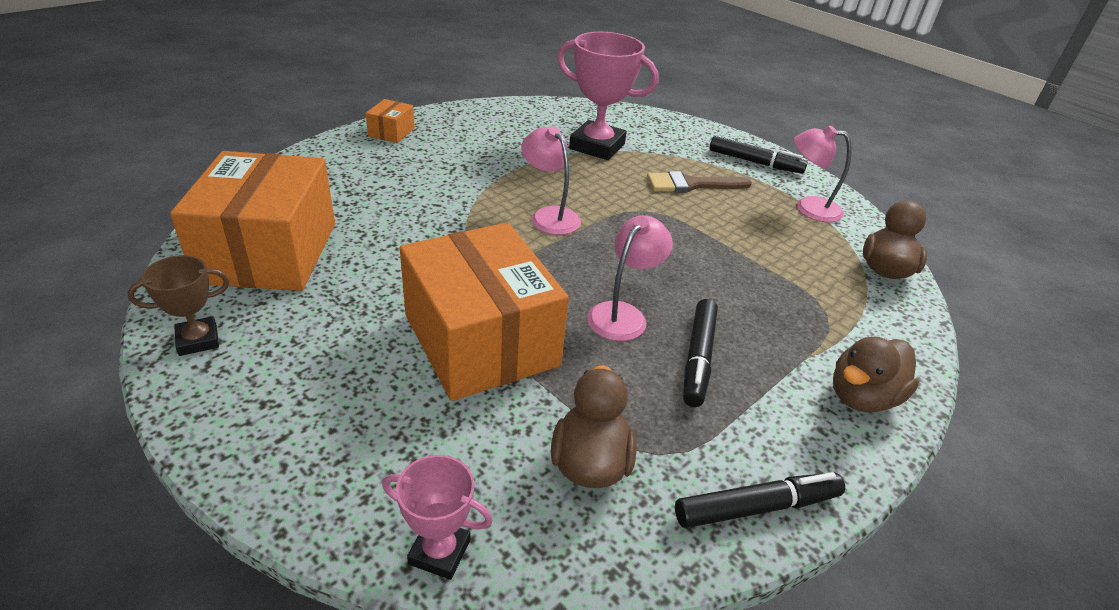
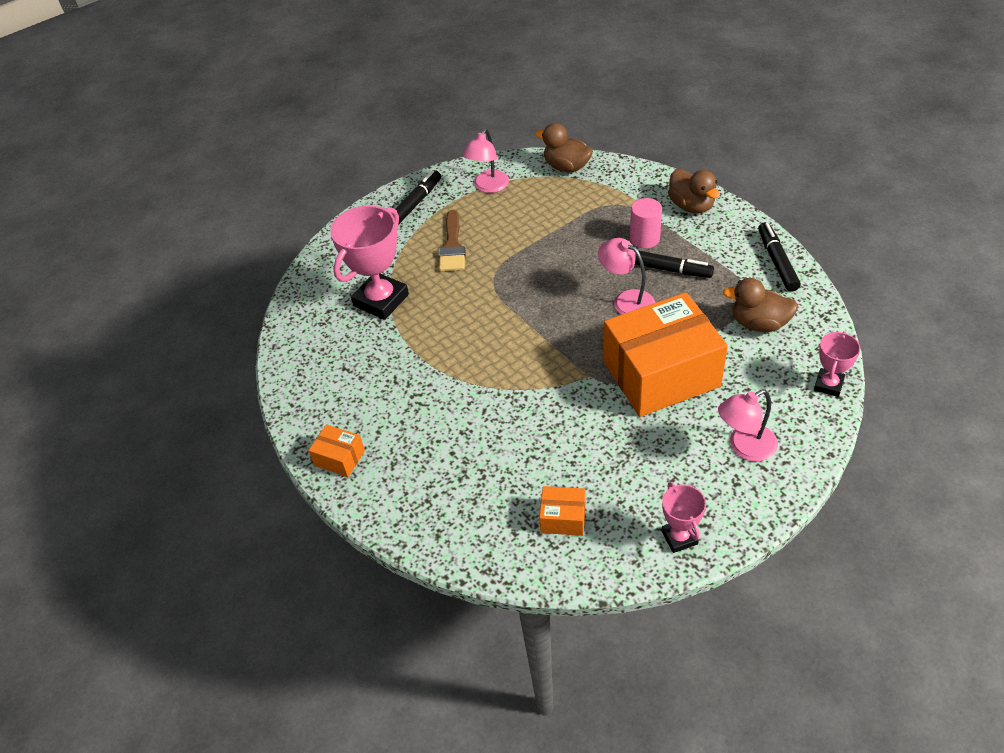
camera: 75 degrees left, 10 degrees up
brown trophy [128,255,230,356] -> pink trophy [661,482,706,553]
orange box [170,151,335,291] -> orange box [539,486,586,536], size x0.42
pink lamp [521,126,581,235] -> pink lamp moved to [718,389,778,462]
none -> pink cylinder [630,198,662,248]

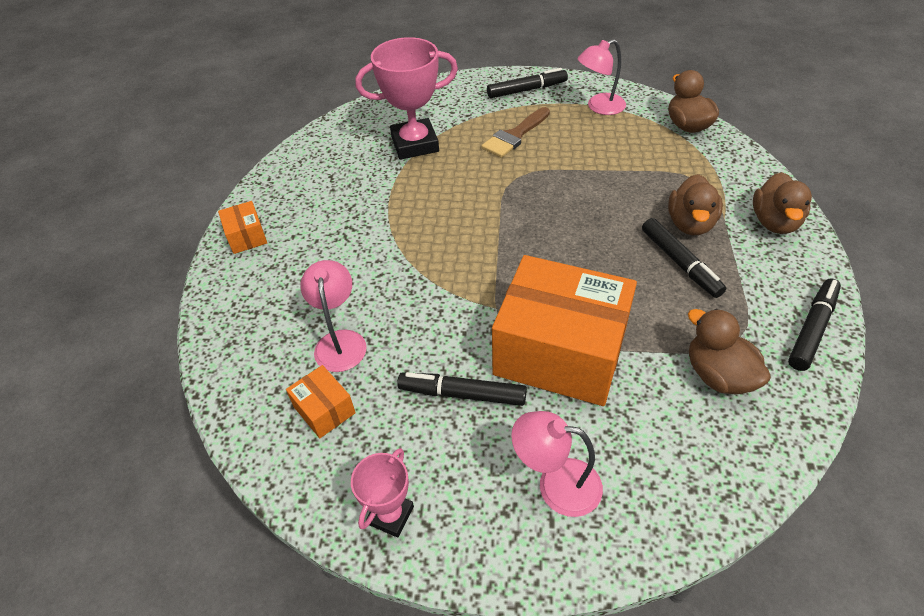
camera: 40 degrees right, 0 degrees up
pink lamp [598,238,655,315] -> pink lamp moved to [300,260,367,372]
pink cylinder [630,198,662,248] -> brown duck [668,174,723,235]
pink trophy [814,331,860,397] -> none
none -> black marker [397,372,527,406]

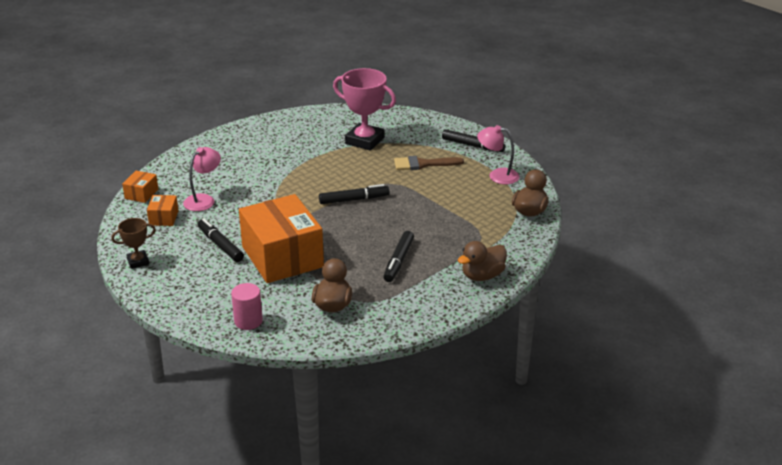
camera: 40 degrees right, 15 degrees down
orange box [218,201,267,254] -> orange box moved to [122,171,158,203]
pink trophy [351,448,414,538] -> brown trophy [111,218,156,269]
pink lamp [511,411,603,517] -> none
brown duck [668,174,723,235] -> none
black marker [788,279,841,371] -> black marker moved to [319,184,390,204]
none -> pink cylinder [231,283,263,330]

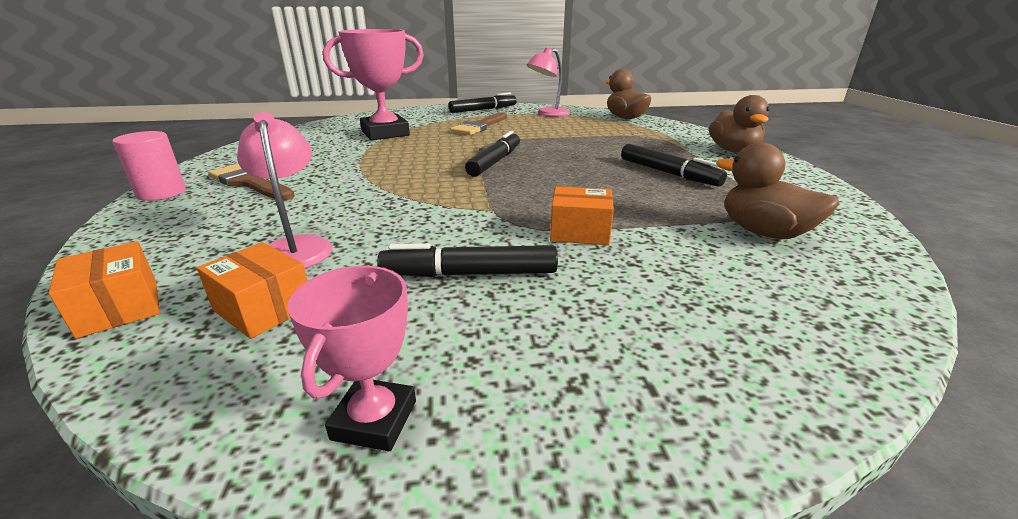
camera: 55 degrees left, 5 degrees down
brown trophy [111,218,156,269] -> pink trophy [288,266,416,451]
pink cylinder [231,283,263,330] -> pink cylinder moved to [112,131,186,201]
orange box [239,194,324,283] -> orange box [550,186,614,245], size x0.42
none -> brown brush [208,164,295,200]

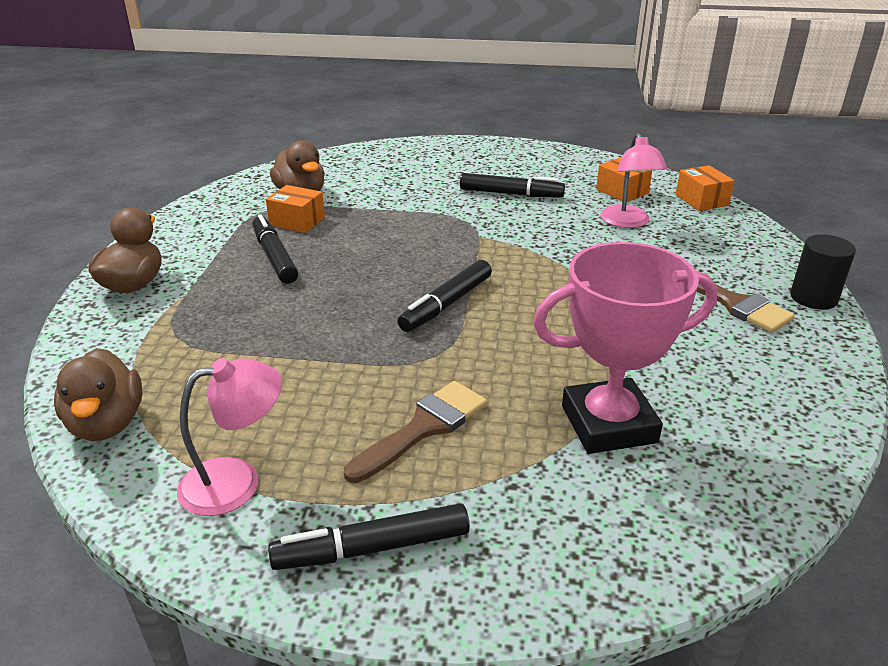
camera: 165 degrees left, 5 degrees up
pink cylinder [112,131,186,201] -> black cylinder [790,234,856,310]
pink trophy [288,266,416,451] -> none
orange box [550,186,614,245] -> orange box moved to [266,185,325,233]

